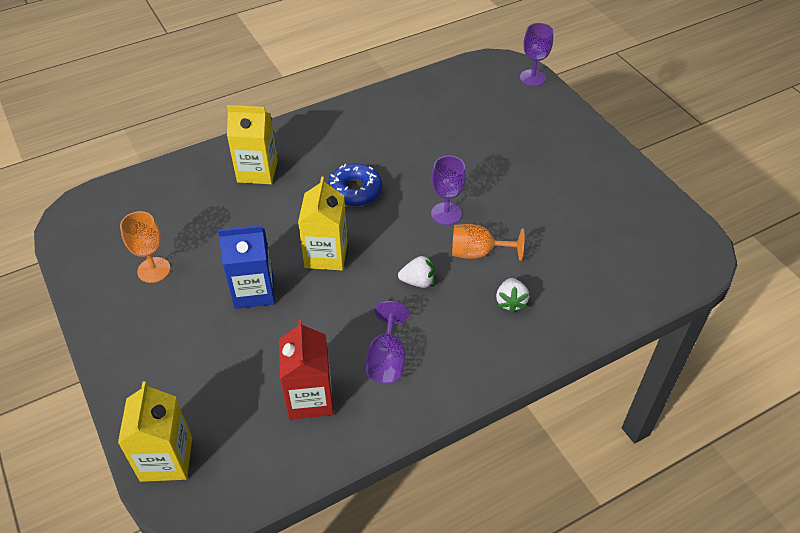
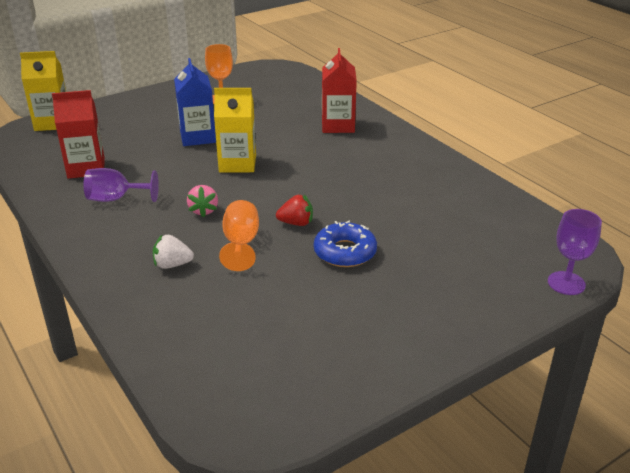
camera: 85 degrees right, 15 degrees down
yellow carton [227,105,278,184] -> red carton [322,48,357,133]
blue donut [328,164,382,206] -> blue donut moved to [314,220,377,267]
white strawberry [398,255,435,288] -> pink strawberry [187,185,218,218]
purple goblet [431,156,466,225] -> red strawberry [276,195,313,226]

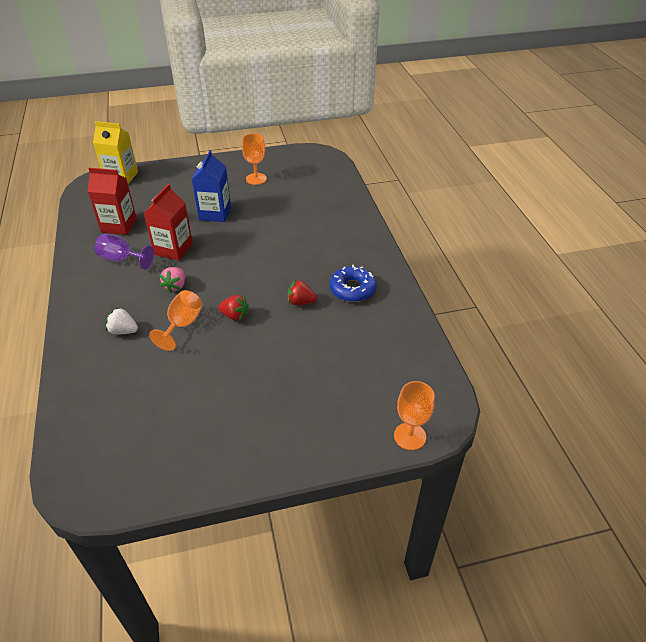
camera: 20 degrees right, 10 degrees up
yellow carton [214,88,256,172] -> none
blue donut [314,220,377,267] -> blue donut moved to [330,265,377,302]
red carton [322,48,357,133] -> red carton moved to [144,184,193,261]
purple goblet [548,209,602,295] -> orange goblet [394,381,435,450]
none -> red strawberry [288,280,317,305]

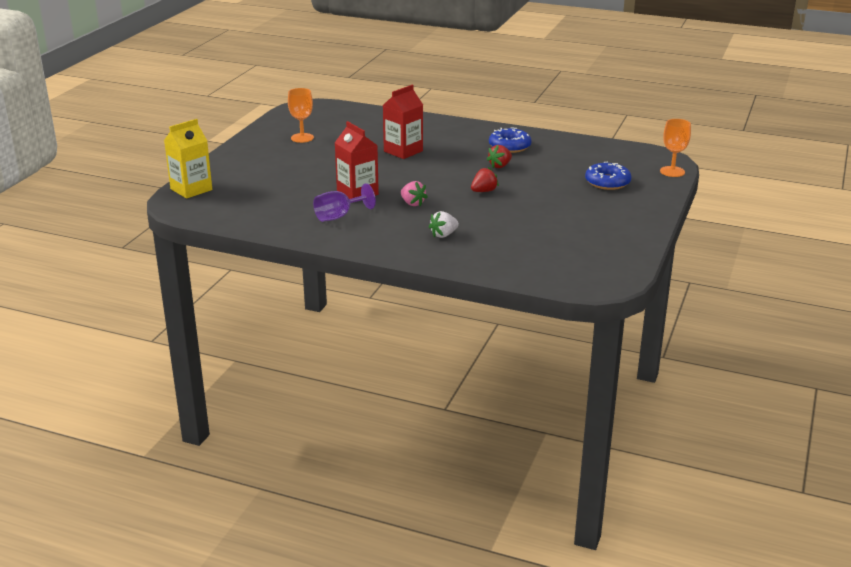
camera: 55 degrees left, 15 degrees down
red carton [87,168,137,235] -> red carton moved to [383,85,423,159]
orange goblet [149,290,203,351] -> none
blue carton [192,150,231,222] -> none
none -> blue donut [585,162,632,190]

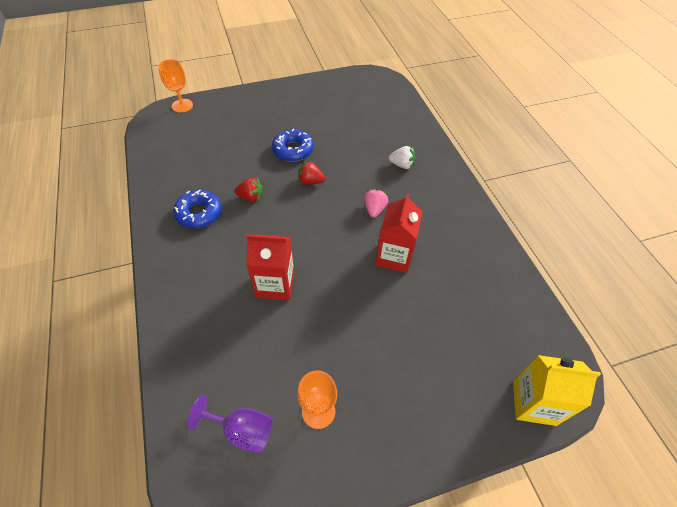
camera: 130 degrees left, 25 degrees up
purple goblet [313,183,376,222] -> purple goblet moved to [187,395,273,453]
blue donut [585,162,632,190] -> blue donut moved to [272,129,314,162]

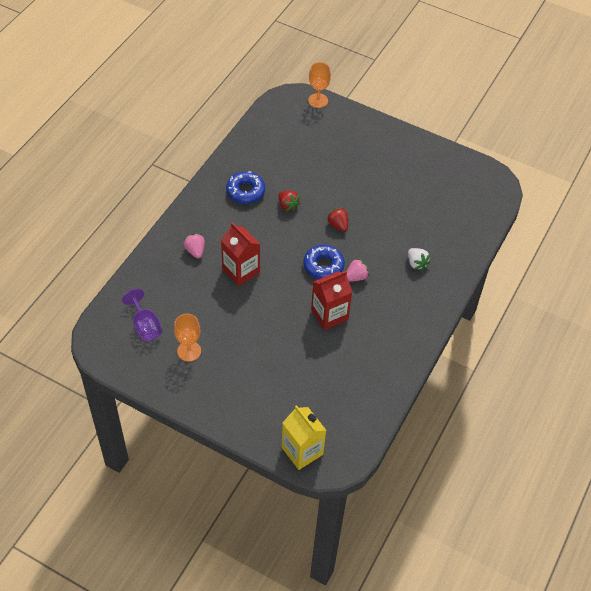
camera: 45 degrees right, 0 degrees up
blue donut [272,129,314,162] -> blue donut moved to [303,245,345,279]
none -> pink strawberry [183,234,205,259]

